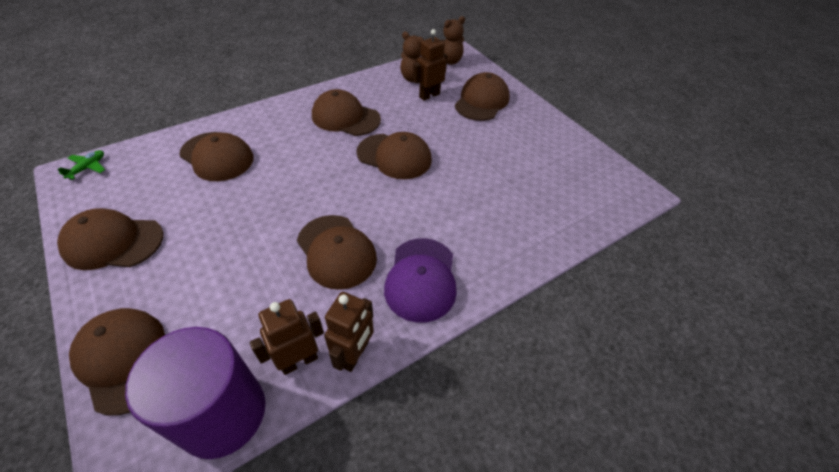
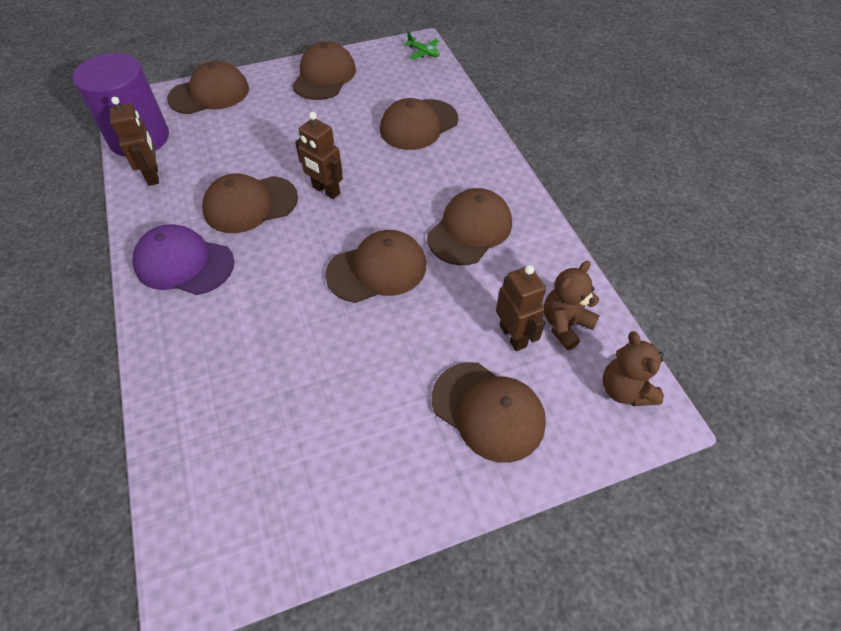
camera: 105 degrees right, 5 degrees up
brown robot [324,292,374,372] -> brown robot moved to [295,112,343,199]
brown cap [356,132,432,179] -> brown cap turned 150 degrees counterclockwise [325,230,426,303]

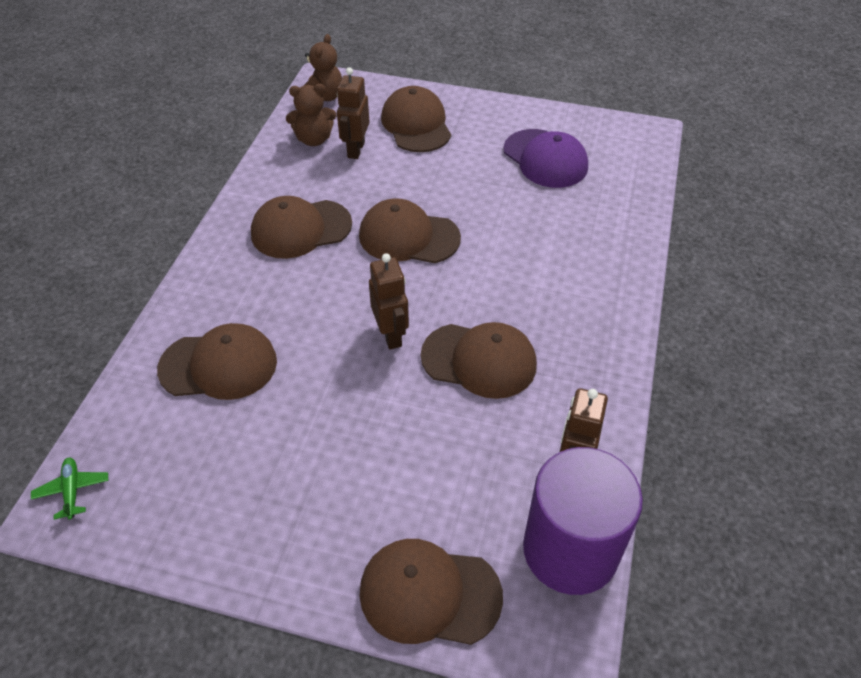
camera: 145 degrees left, 5 degrees down
purple cap [133,224,234,295] -> purple cap moved to [503,129,588,188]
brown cap [292,41,356,100] -> none

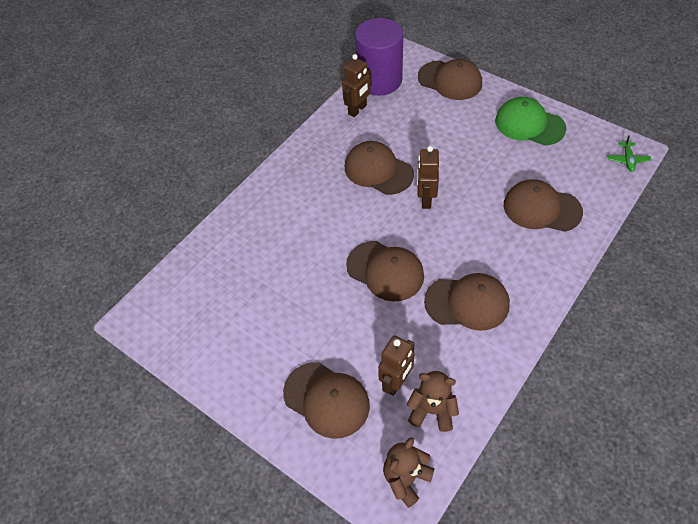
camera: 155 degrees left, 5 degrees up
brown cap [381,86,451,152] -> brown cap turned 60 degrees counterclockwise [283,362,370,439]
purple cap [503,129,588,188] -> none
none -> green cap [495,97,567,146]

